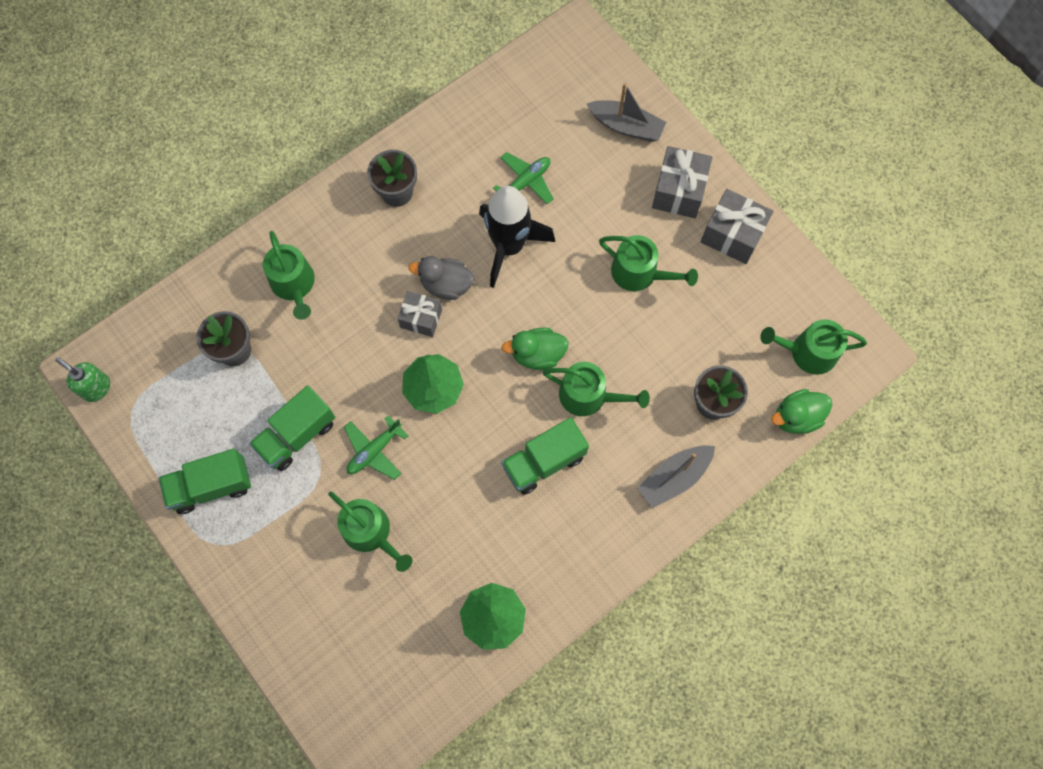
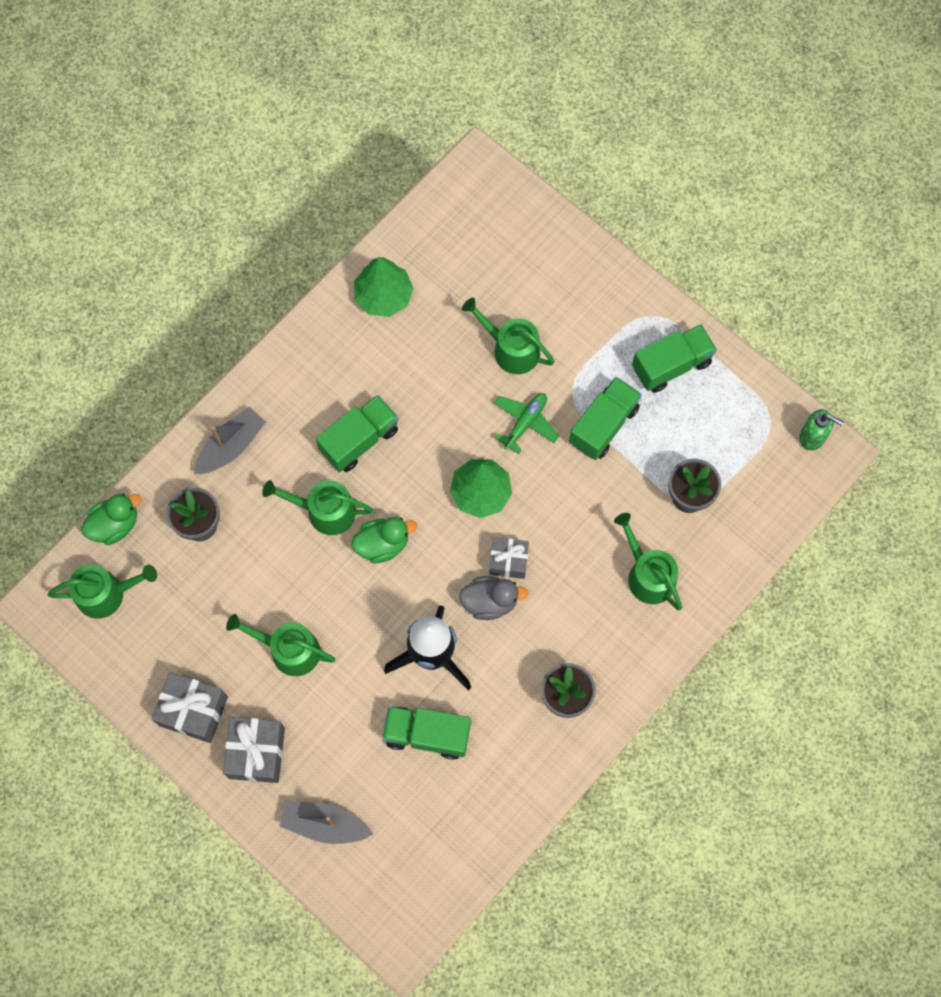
camera: 170 degrees right, 0 degrees up
green plane [493,152,554,204] -> green truck [382,706,471,760]

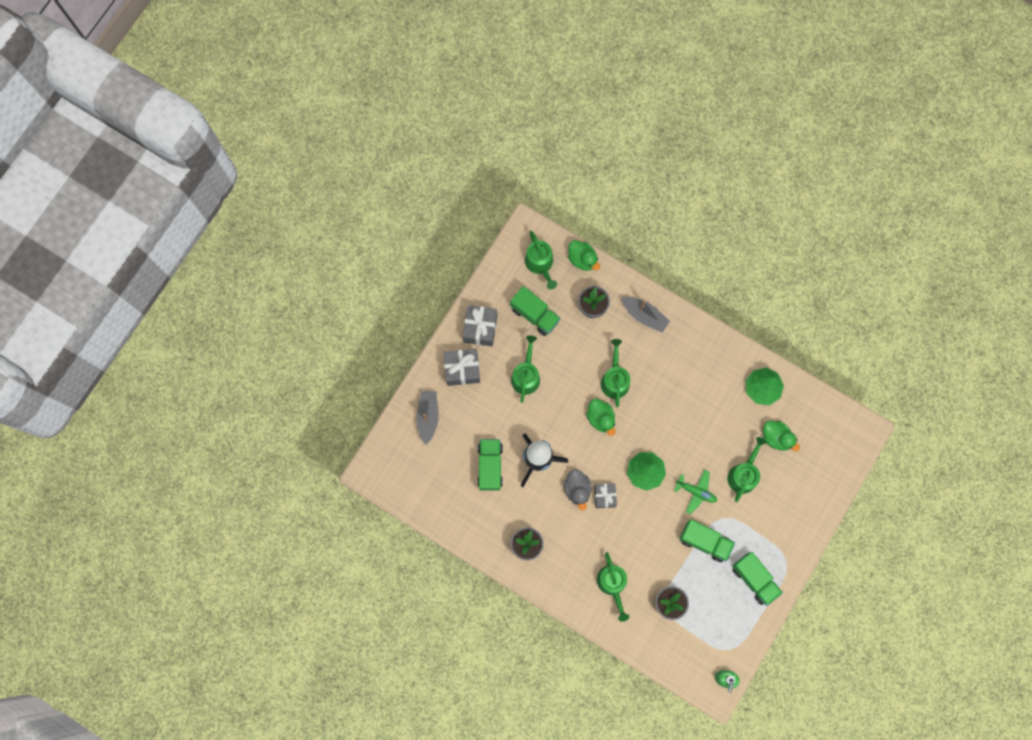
camera: 80 degrees right, 5 degrees up
green truck [316,395,399,472] -> green truck moved to [510,286,561,336]
green watering can [614,513,682,610] -> green watering can turned 120 degrees clockwise [597,552,629,622]
none -> green duck [763,421,800,451]

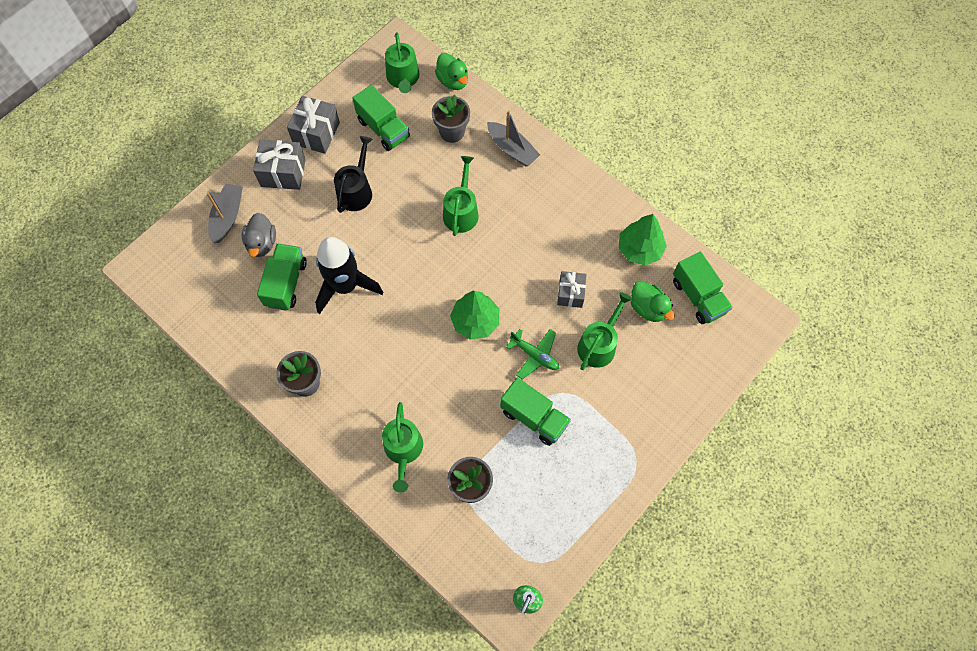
camera: 10 degrees right, 10 degrees down
green watering can [511,335,540,403] -> black watering can [334,136,373,213]
grey duck [564,469,591,511] -> grey duck moved to [242,213,276,257]
green duck [586,399,615,436] -> none
grey gift [594,483,617,508] -> grey gift moved to [557,271,587,308]
green truck [732,552,783,606] -> green truck moved to [673,252,733,324]

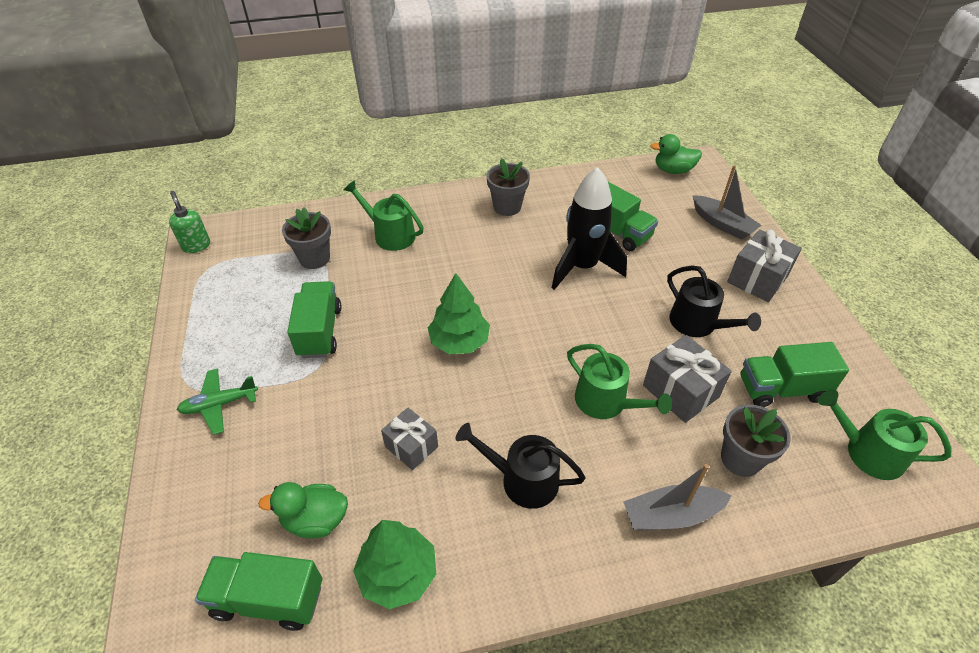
camera: 125 degrees right, 20 degrees down
grey duck [242,213,276,257] -> none
grey gift [287,96,340,154] -> grey gift moved to [643,335,732,423]
green duck [435,53,468,90] -> green duck moved to [651,134,702,174]
green truck [500,378,571,446] -> green truck turned 105 degrees clockwise [287,281,342,358]
green plane [506,329,559,380] -> green plane moved to [177,368,258,435]
green watering can [577,292,632,370] -> none
none -> black watering can [455,423,586,509]

